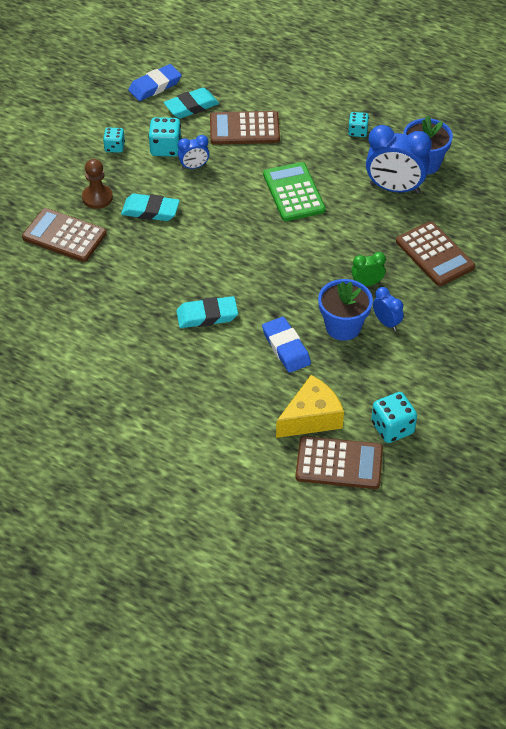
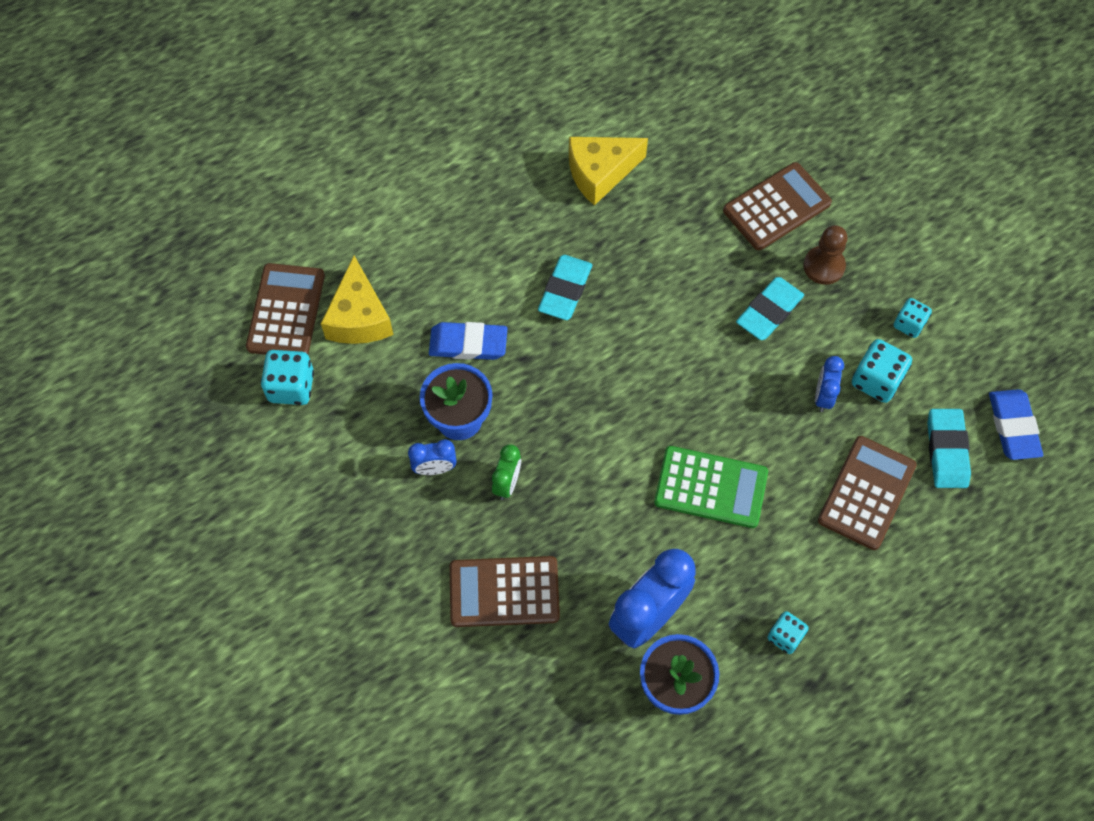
camera: 120 degrees right, 15 degrees up
brown calculator [295,436,383,489] -> brown calculator turned 150 degrees clockwise [246,263,325,355]
none -> yellow cheese [569,137,648,206]

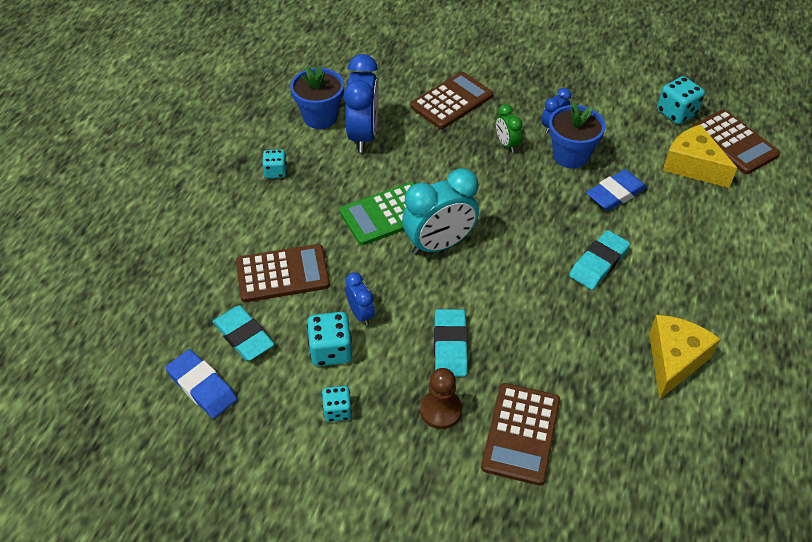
camera: 140 degrees right, 15 degrees down
turquoise eraser [538,255,592,320] -> turquoise eraser turned 60 degrees clockwise [569,230,630,290]
brown calculator [818,436,917,550] -> brown calculator turned 90 degrees counterclockwise [236,244,330,302]
none -> turquoise clock [402,168,479,255]

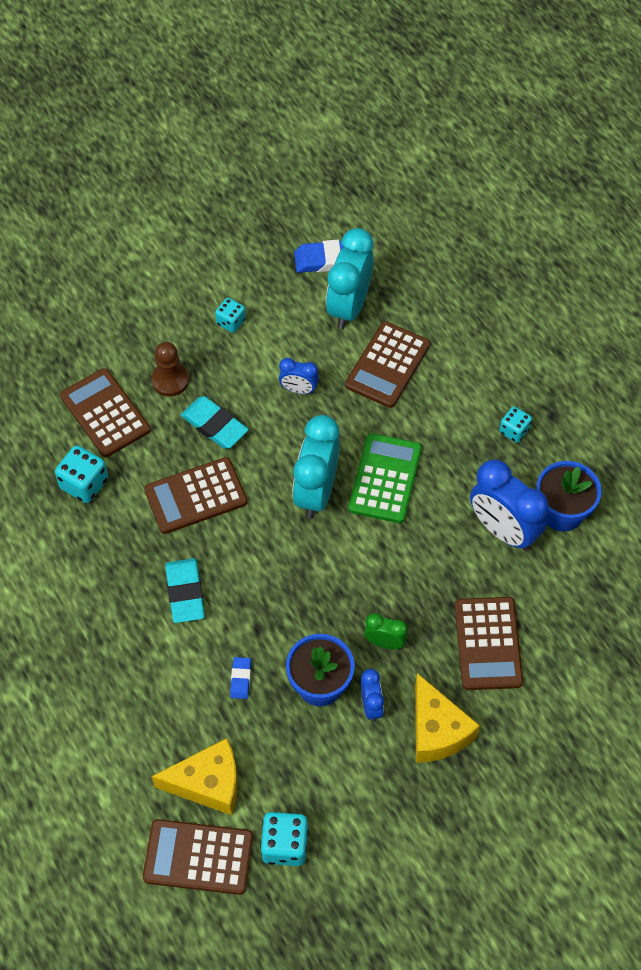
camera: 130 degrees right, 10 degrees up
turquoise eraser [213,305,275,361] -> turquoise clock [326,228,374,329]
turquoise dice [307,312,352,366] -> turquoise dice moved to [55,446,108,503]
blue eraser [586,169,647,211] -> blue eraser [230,657,251,699], size x0.55
yellow cheese [649,315,720,400] -> yellow cheese moved to [415,673,480,763]
none -> brown calculator [144,457,247,534]

